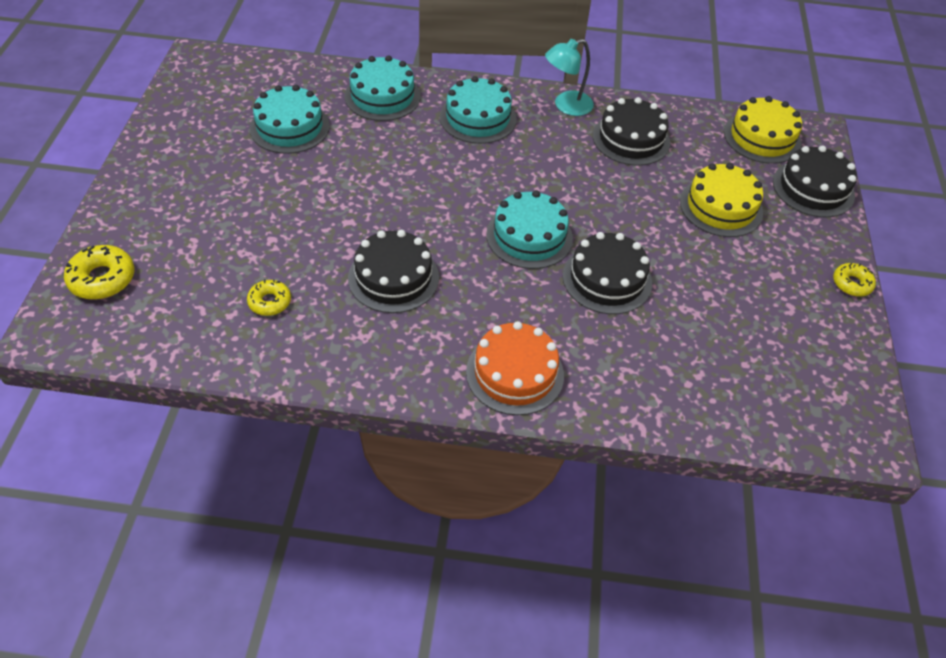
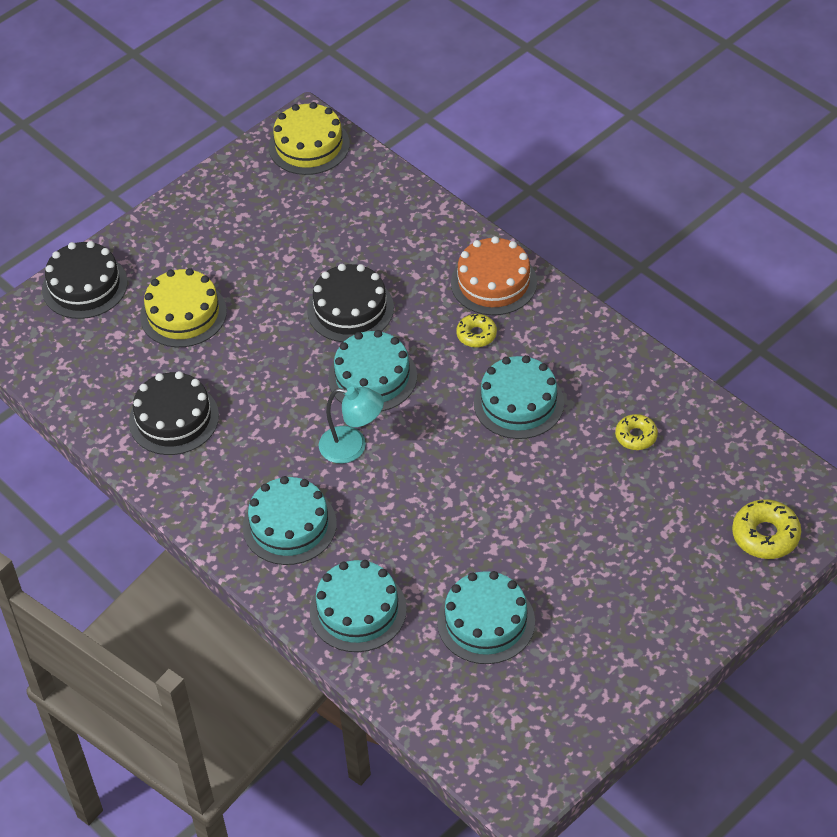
camera: 135 degrees left, 0 degrees up
black cake [348,230,439,313] -> turquoise cake [474,355,564,439]
turquoise lamp [545,39,594,116] -> turquoise lamp moved to [319,387,384,464]
yellow cake [724,96,802,164] -> yellow cake moved to [269,102,350,175]
yellow donut [833,263,876,297] -> yellow donut moved to [456,314,497,347]

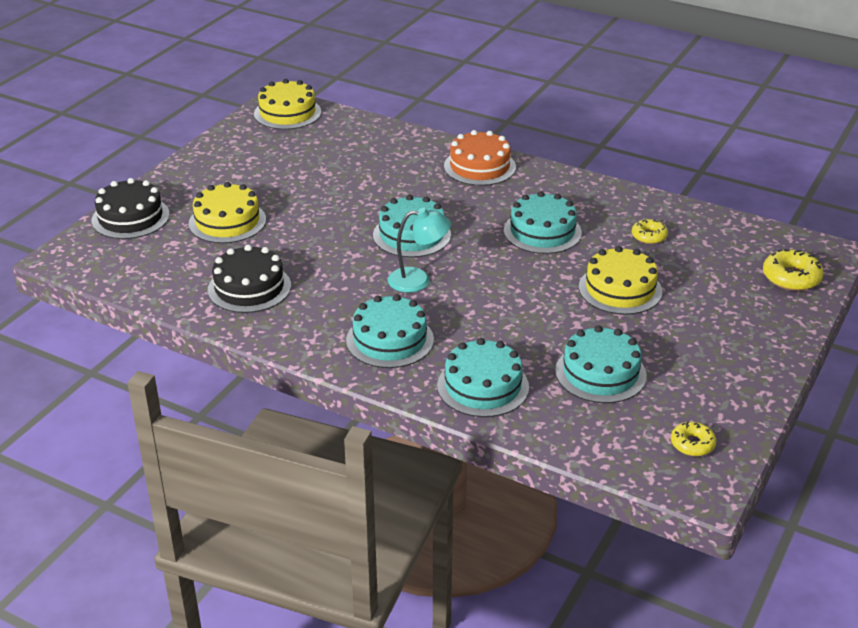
camera: 20 degrees left, 15 degrees down
black cake [307,264,394,342] -> none
yellow donut [456,314,497,347] -> yellow donut moved to [671,422,716,456]
none -> yellow cake [579,246,662,315]

